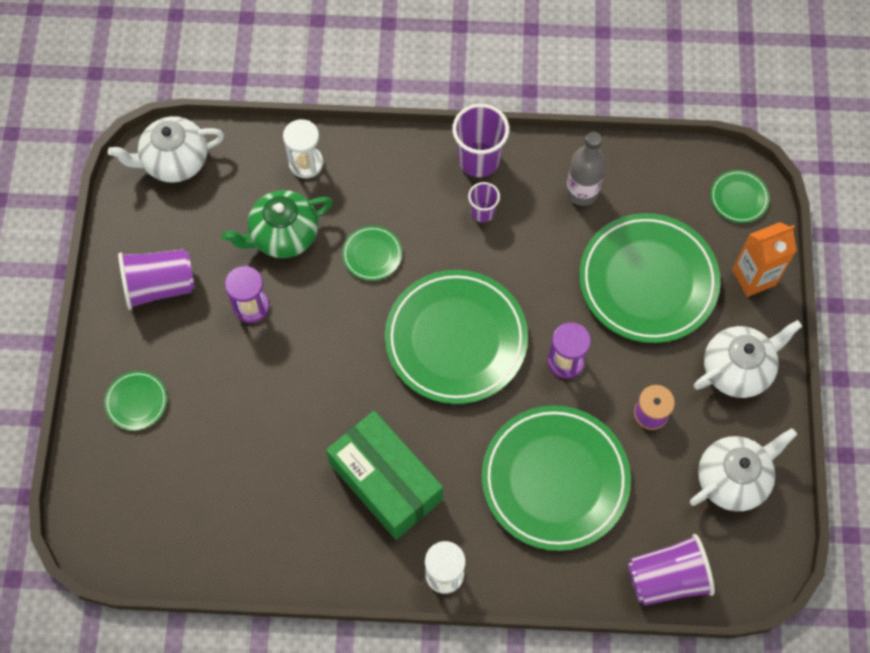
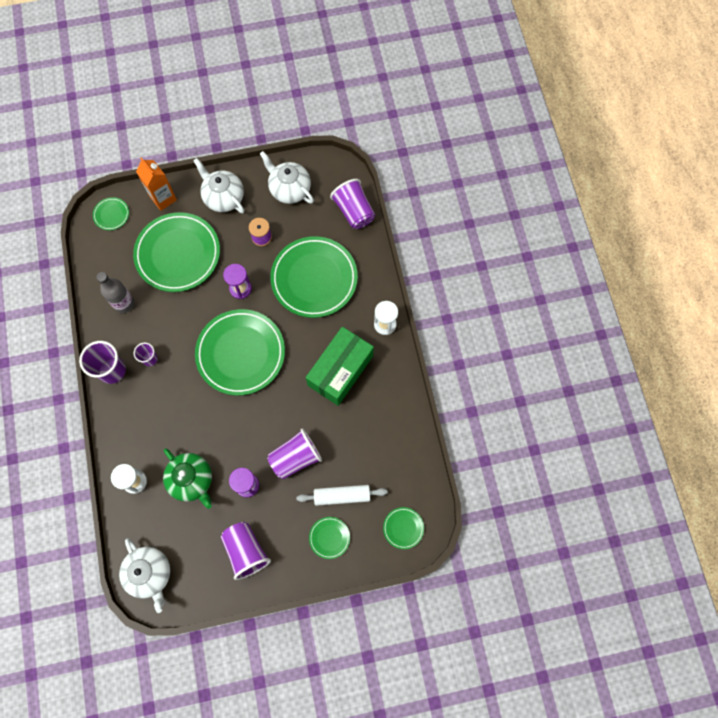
camera: 105 degrees left, 5 degrees up
green plate [342,226,402,281] -> green plate moved to [383,507,424,549]
none -> purple cup [267,428,322,479]
none -> white rolling pin [296,485,388,506]

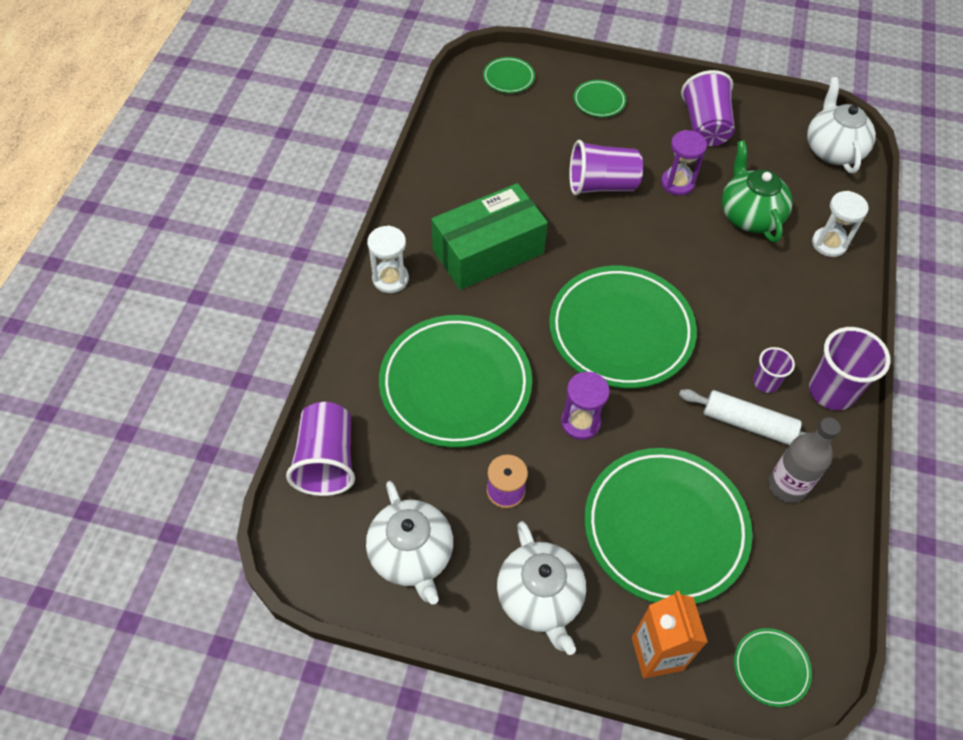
camera: 155 degrees left, 15 degrees down
white rolling pin [296,485,388,506] -> white rolling pin moved to [679,389,806,446]

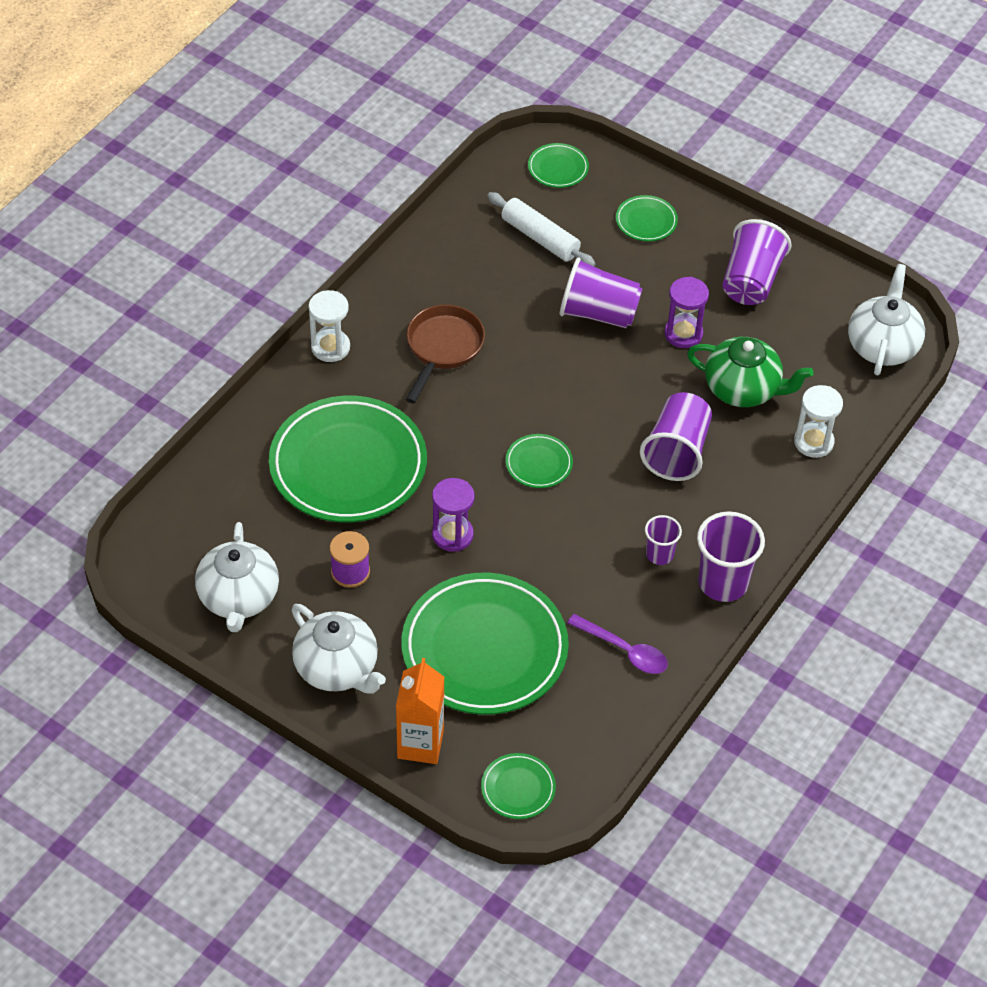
camera: 20 degrees right, 5 degrees down
purple cup [286,402,355,496] -> purple cup moved to [640,392,712,481]
green box [431,183,548,290] -> brown pan [406,305,485,403]
white teapot [497,521,586,655] -> white teapot turned 45 degrees counterclockwise [292,604,386,694]
green plate [549,266,697,388] -> green plate [505,434,573,488], size x0.43
white rolling pin [679,389,806,446] -> white rolling pin moved to [487,192,596,266]
green teapot [722,140,793,243] -> green teapot turned 105 degrees clockwise [687,337,814,407]
grey bottle [768,417,841,503] -> purple spoon [567,614,668,674]

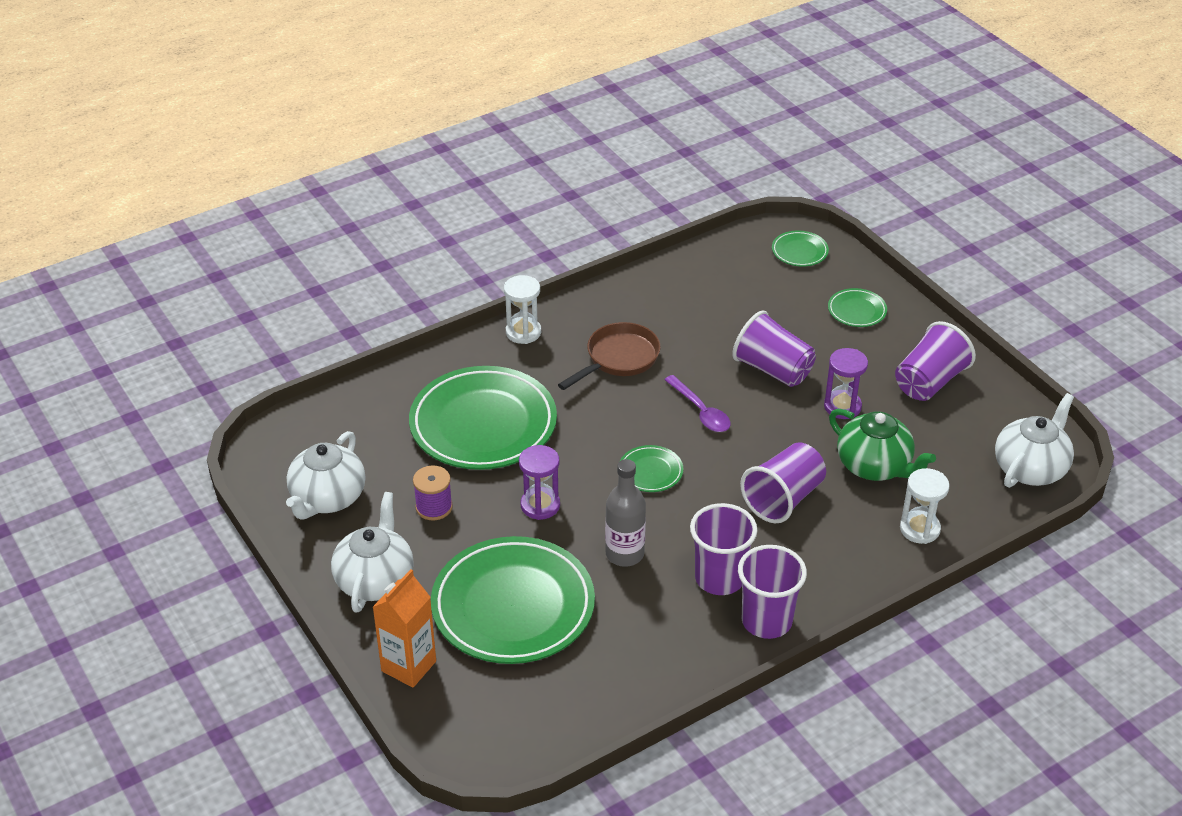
camera: 25 degrees right, 10 degrees down
white teapot [292,604,386,694] -> white teapot turned 150 degrees counterclockwise [331,492,414,613]
green plate [481,753,556,819] -> none
white rolling pin [487,192,596,266] -> none
purple spoon [567,614,668,674] -> purple spoon moved to [664,375,731,432]
purple cup [645,515,682,565] -> purple cup [690,503,757,595], size x1.79
none -> grey bottle [605,459,646,567]

